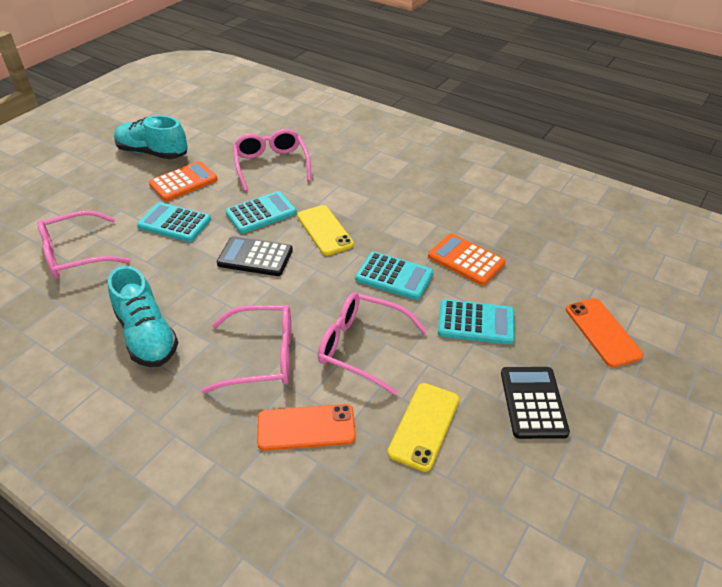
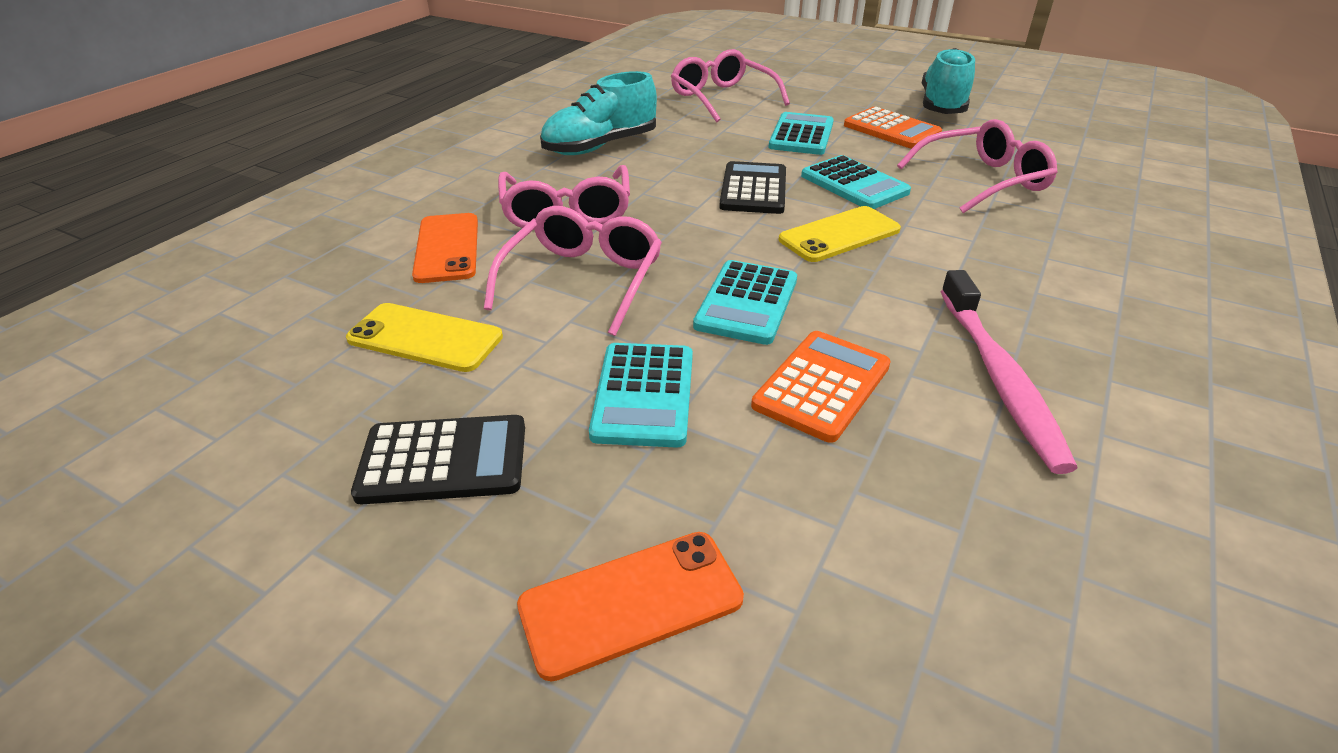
camera: 85 degrees right, 5 degrees down
none -> pink toothbrush [941,270,1077,474]

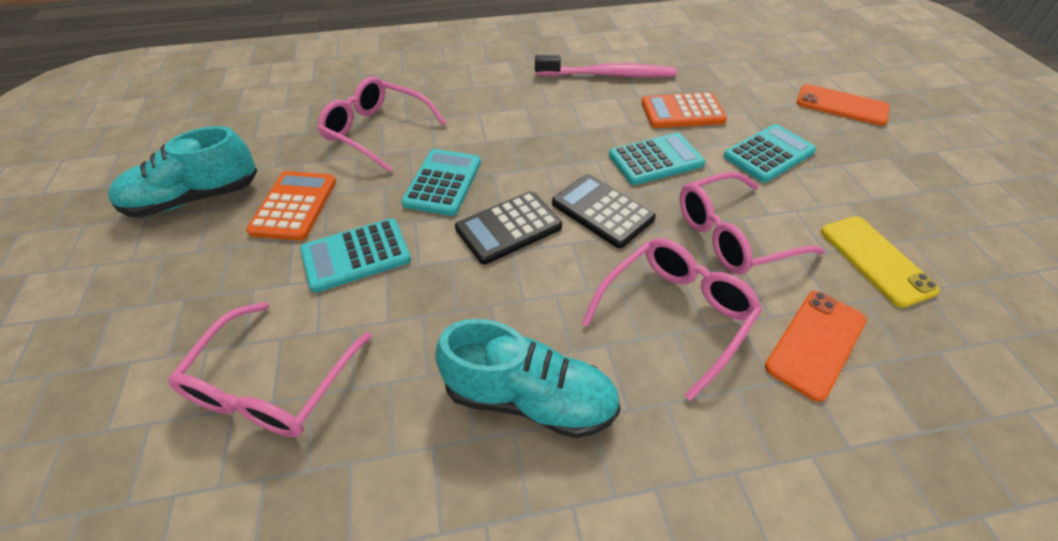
camera: 130 degrees left, 10 degrees up
black calculator [351,415,525,504] -> black calculator moved to [552,174,656,248]
yellow phone [779,206,901,262] -> none
pink toothbrush [941,270,1077,474] -> pink toothbrush turned 45 degrees clockwise [535,55,677,77]

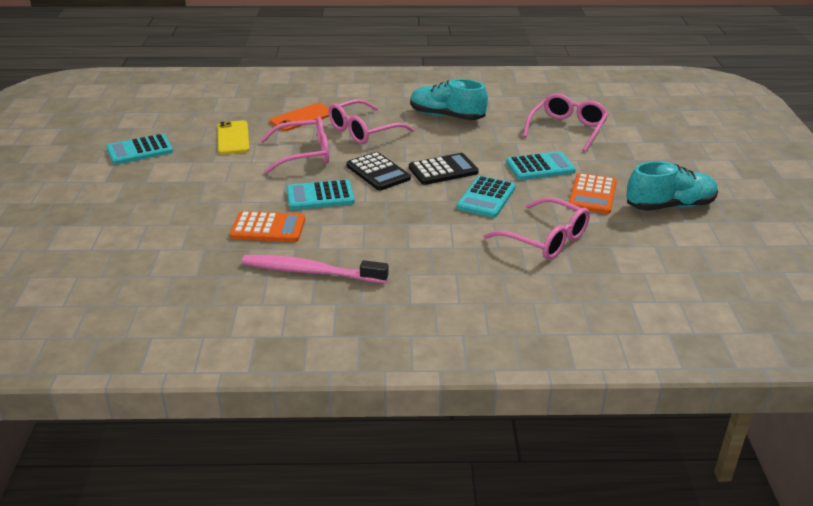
camera: 170 degrees left, 15 degrees down
turquoise calculator [723,124,816,183] -> turquoise calculator moved to [106,134,173,165]
orange phone [797,84,890,126] -> none

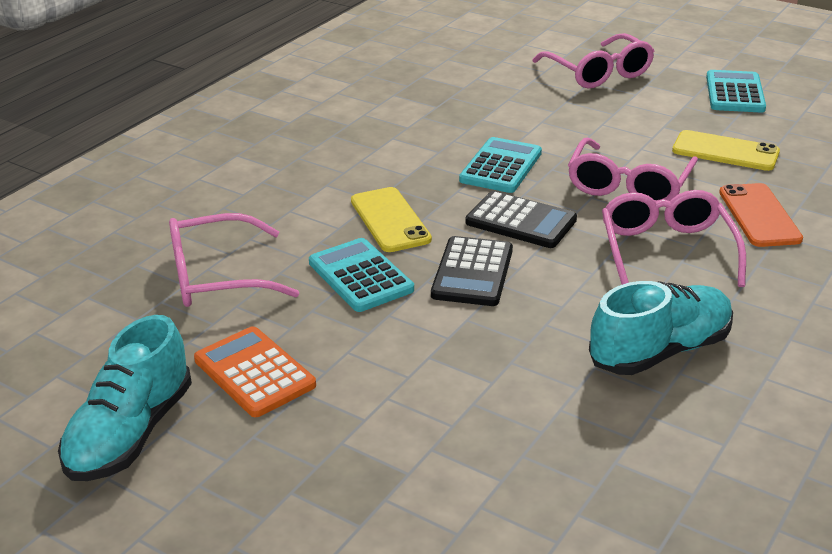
camera: 125 degrees right, 0 degrees up
orange calculator [230,211,305,242] -> none
pink toothbrush [242,255,389,283] -> none
black calculator [346,152,411,190] -> black calculator turned 150 degrees counterclockwise [465,191,577,248]
turquoise calculator [506,151,576,180] -> none
pink glasses [523,93,608,152] -> pink glasses moved to [532,33,654,88]
none -> yellow phone [351,187,432,252]

